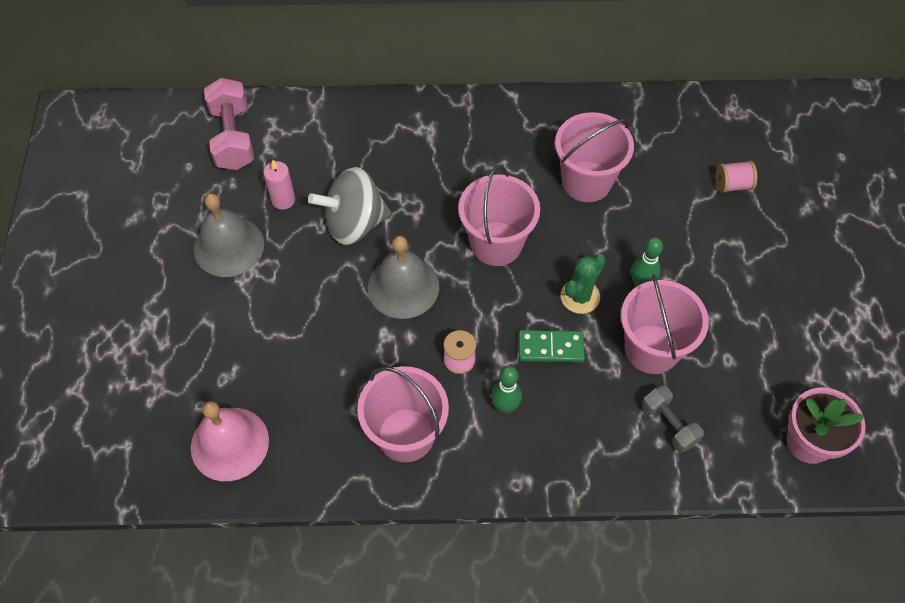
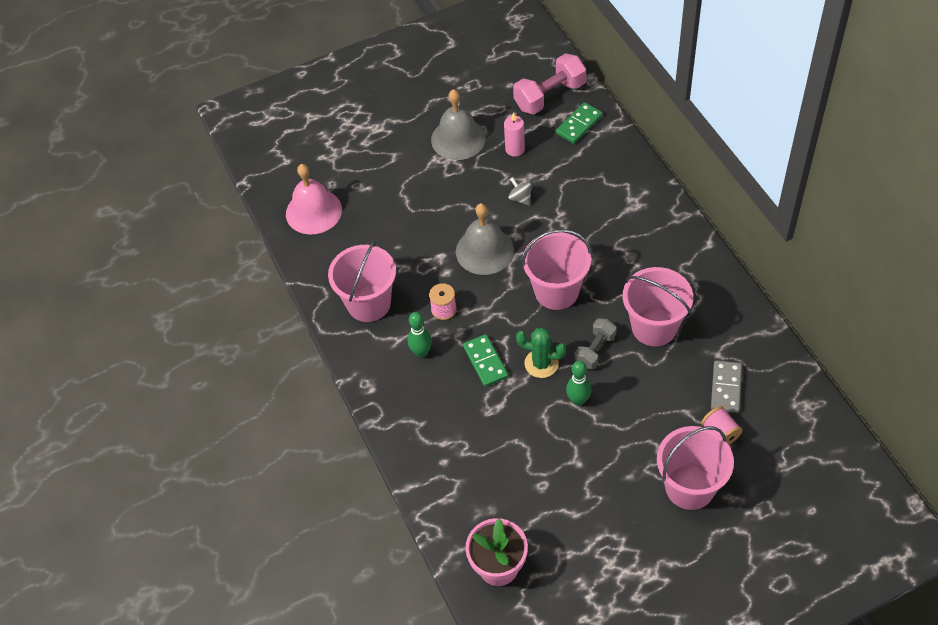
camera: 70 degrees right, 5 degrees down
grey spinning top [308,167,391,245] -> grey spinning top [509,177,532,206], size x0.43
pink bucket [621,274,709,374] -> pink bucket moved to [657,426,734,510]
grey dumbbell [642,386,704,453] -> grey dumbbell moved to [574,318,617,369]
none -> green domino [556,102,603,144]
none -> grey domino [711,360,742,413]

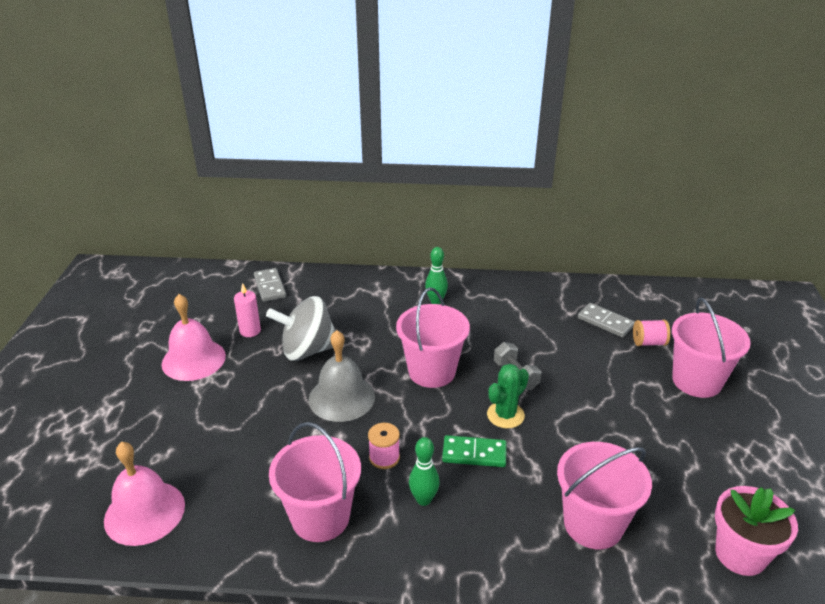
camera: 65 degrees left, 20 degrees down
grey bell [431,89,486,160] -> pink bell [162,294,226,381]
grey spinning top [509,177,532,206] -> grey spinning top [266,296,336,361], size x2.34
pink dumbbell [513,53,586,114] -> none
green domino [556,102,603,144] -> grey domino [254,268,286,302]
green bowling pin [566,361,591,406] -> green bowling pin moved to [425,247,448,304]
pink bucket [623,267,693,346] -> pink bucket moved to [557,442,652,549]

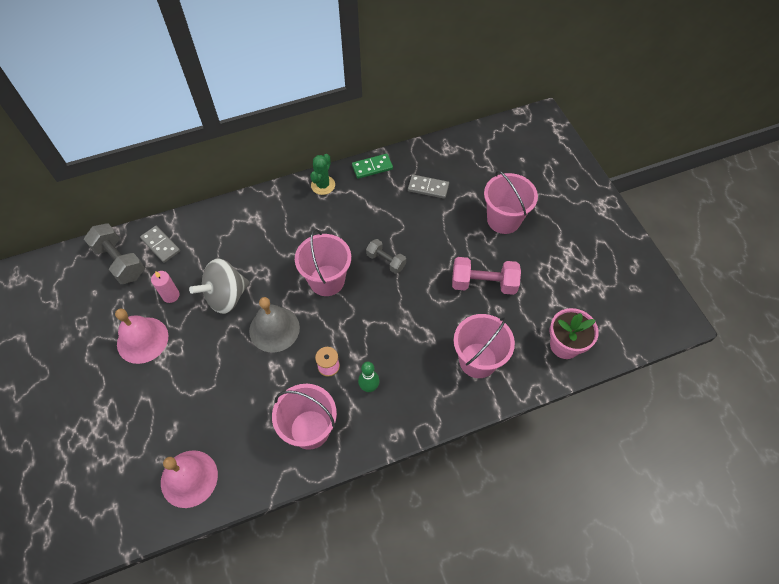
camera: 25 degrees left, 25 degrees up
green bowling pin [425,247,448,304] -> none
green domino [442,435,507,467] -> green domino moved to [352,154,393,179]
green cactus [487,364,529,429] -> green cactus moved to [310,154,335,195]
pink spool [633,319,670,346] -> none
none -> grey dumbbell [84,223,145,284]
none -> pink dumbbell [452,257,521,295]

